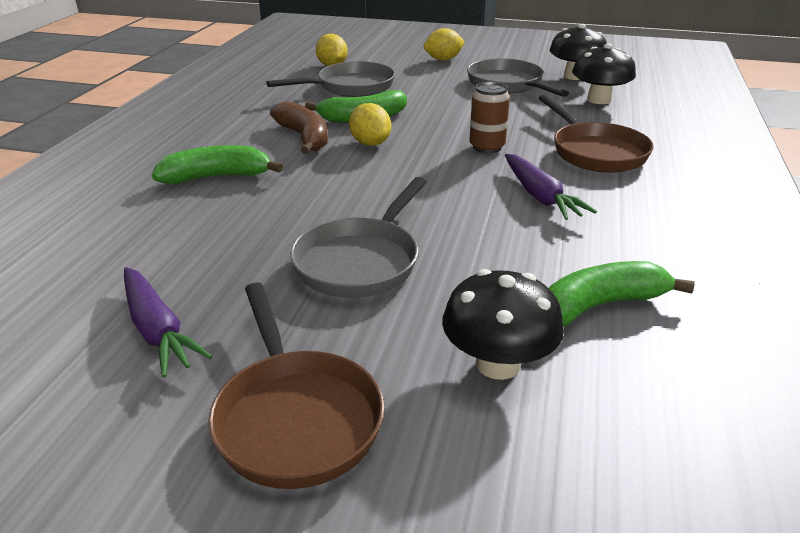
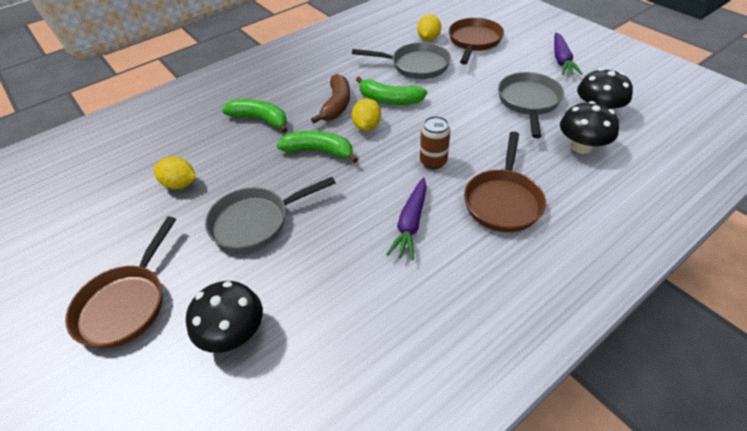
camera: 40 degrees right, 15 degrees up
purple carrot [124,267,213,378] -> purple carrot moved to [554,33,583,75]
yellow lemon [424,28,465,61] -> yellow lemon moved to [154,156,196,189]
green banana [549,261,695,327] -> green banana moved to [277,131,358,163]
none -> brown pan [449,18,504,65]

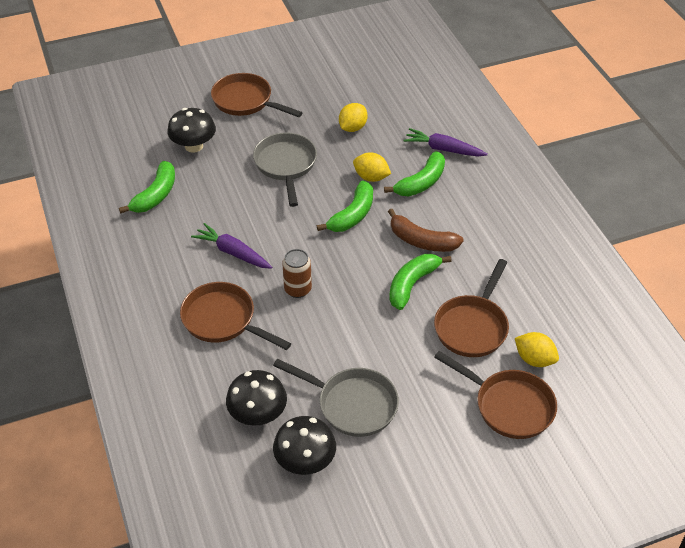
camera: 105 degrees right, 0 degrees up
grey pan [352,42,451,79] -> brown pan [434,259,509,357]
yellow lemon [352,98,381,131] -> yellow lemon moved to [353,152,391,182]
purple carrot [554,33,583,75] -> purple carrot moved to [404,128,488,157]
none -> green banana [119,161,175,214]

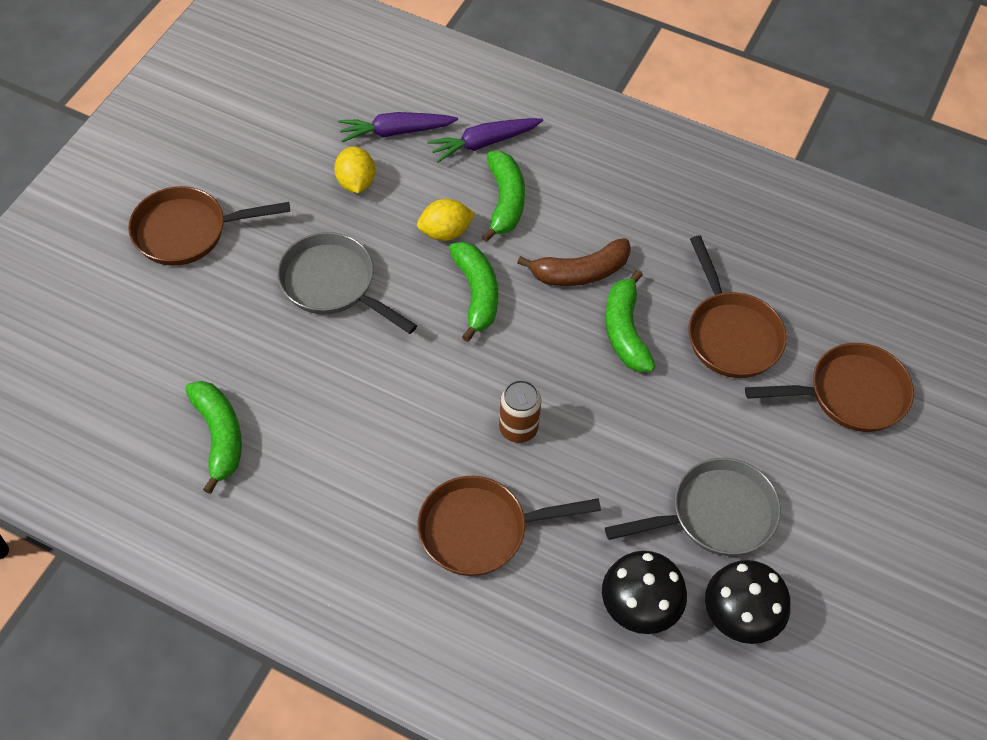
camera: 45 degrees left, 10 degrees up
black mushroom [167,108,216,153] -> none
purple carrot [191,223,272,269] -> purple carrot moved to [338,112,458,142]
yellow lemon [515,332,559,367] -> none

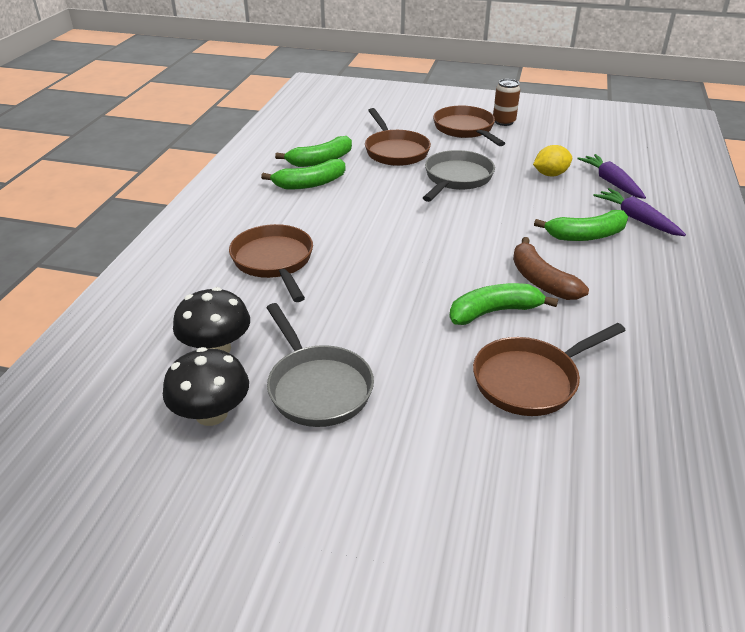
camera: 80 degrees right, 20 degrees down
yellow lemon [417,199,476,241] -> none
green banana [449,242,498,342] -> green banana moved to [261,159,345,190]
brown can [499,380,541,443] -> brown can moved to [493,79,520,126]
brown pan [745,343,914,432] -> brown pan moved to [365,108,431,166]

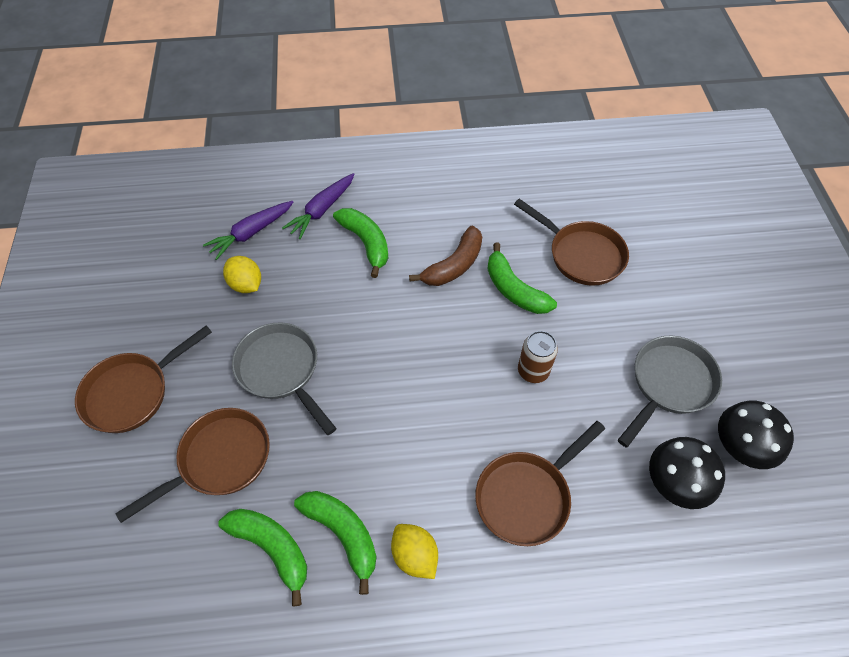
camera: 110 degrees left, 20 degrees up
grey pan [423,150,495,202] -> grey pan turned 45 degrees clockwise [232,322,337,435]
brown can [493,79,520,126] -> brown can moved to [518,331,558,383]
none -> yellow lemon [391,524,438,579]

